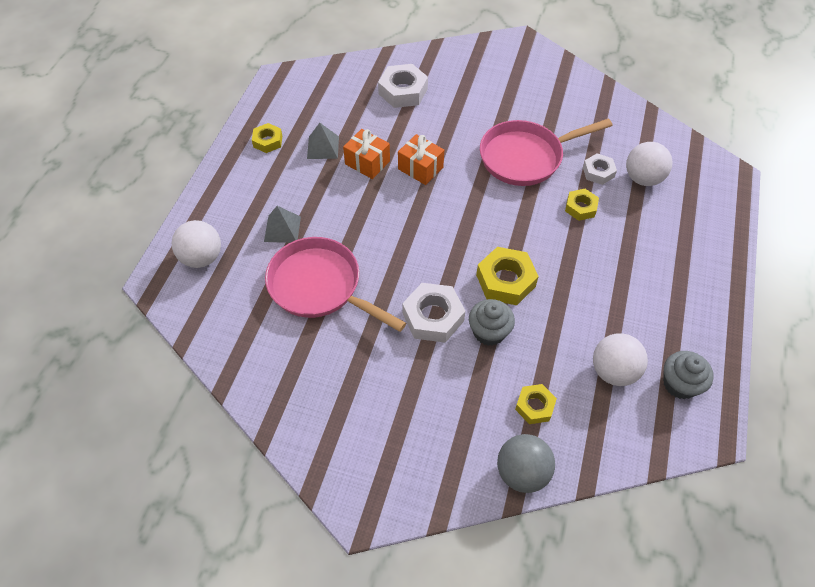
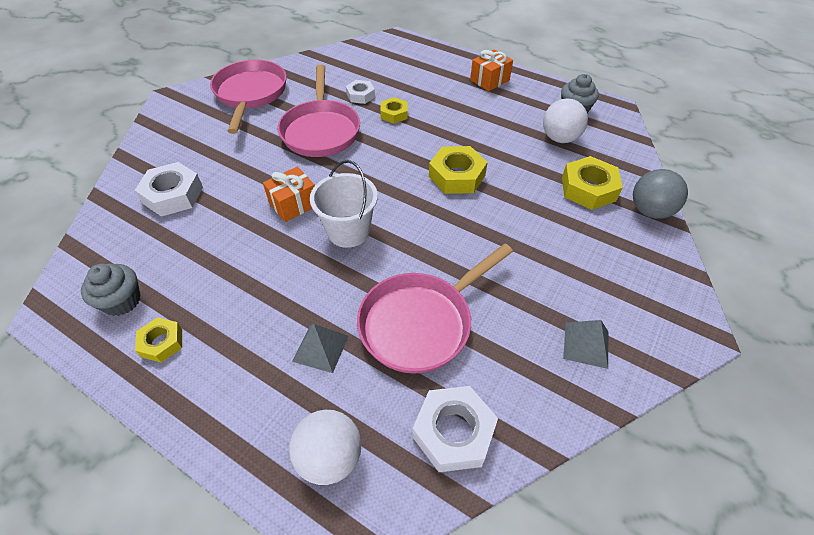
camera: 75 degrees left, 5 degrees down
grey pyramid [307,123,339,159] -> grey pyramid moved to [563,320,608,369]
orange gift [343,129,390,179] -> orange gift moved to [470,49,513,91]
white nut [402,283,465,343] -> white nut moved to [413,386,498,472]
grey cupcake [469,299,515,346] -> grey cupcake moved to [81,264,141,316]
yellow nut [515,384,557,424] -> yellow nut [562,156,623,210], size x1.65
white ball [626,142,673,186] -> none
none -> pink pan [210,60,287,134]
none -> white bucket [310,160,378,248]

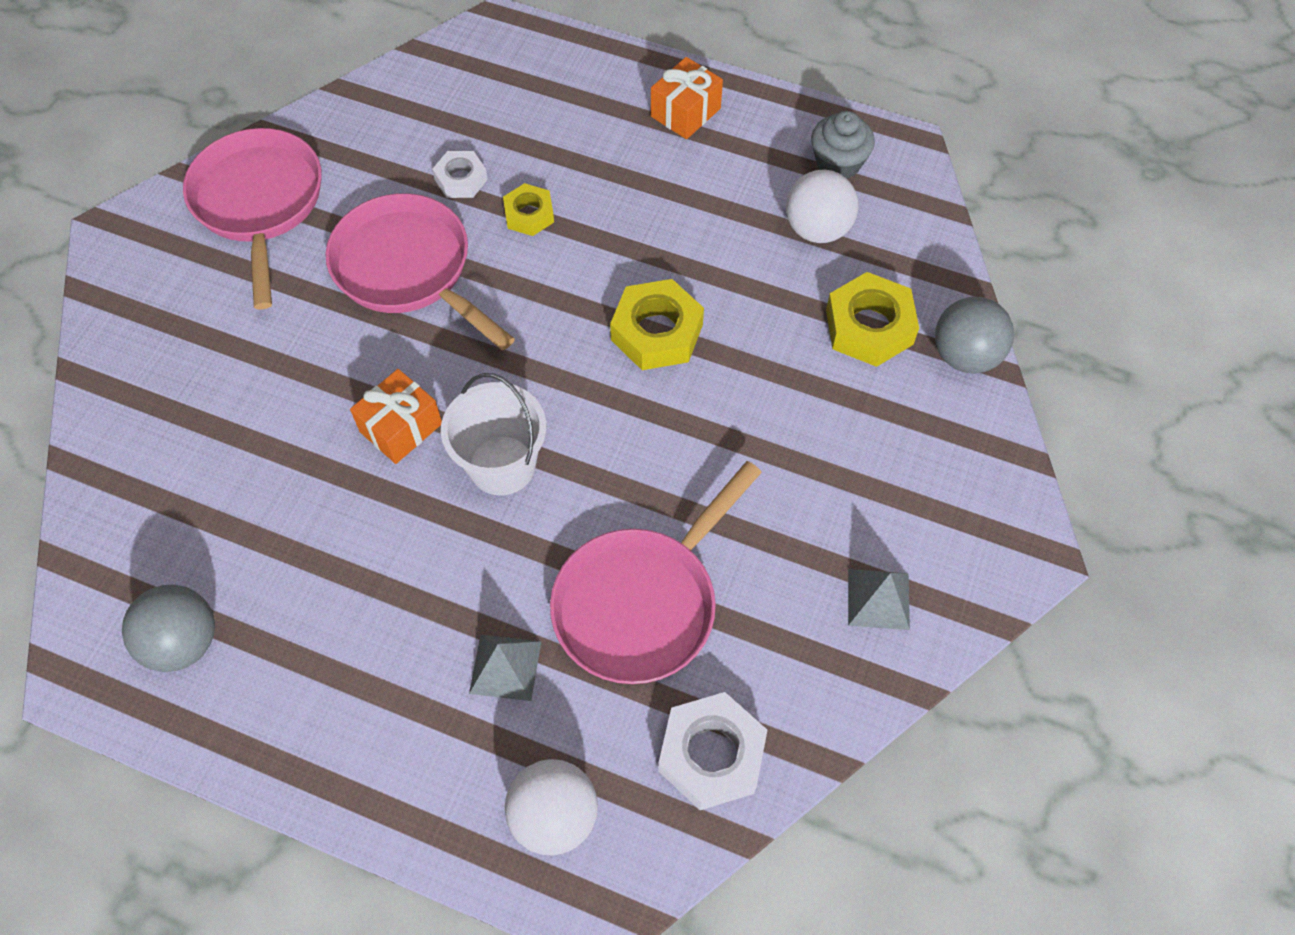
camera: 10 degrees left, 10 degrees up
grey cupcake [81,264,141,316] -> grey ball [122,585,215,672]
white nut [135,162,203,217] -> none
yellow nut [135,317,182,363] -> none
pink pan [278,65,360,157] -> pink pan turned 150 degrees clockwise [326,193,515,350]

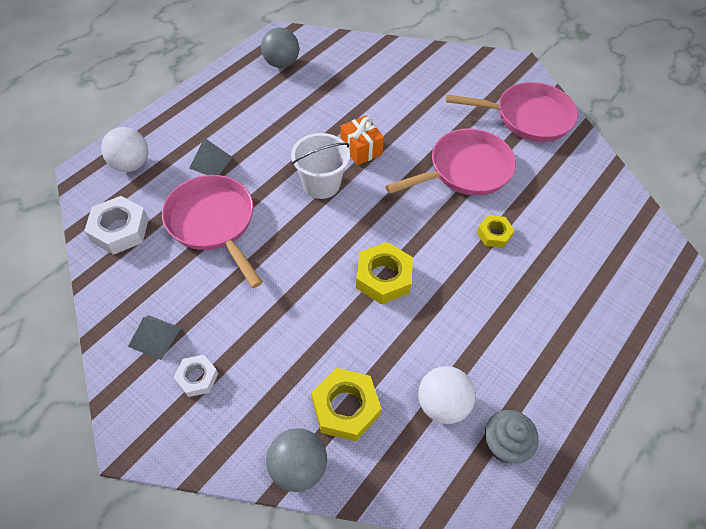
camera: 105 degrees right, 5 degrees down
white nut [432,151,488,198] -> white nut moved to [174,355,218,397]
orange gift [651,57,723,139] -> none

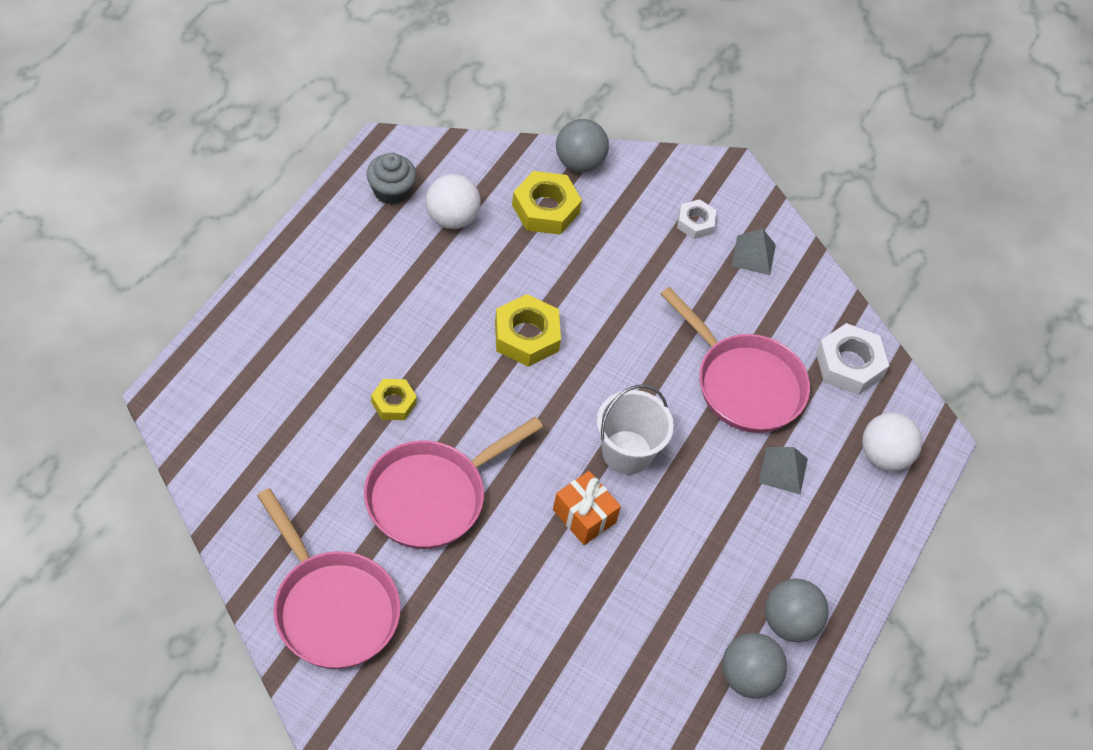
camera: 165 degrees right, 0 degrees up
pink pan [446,82,578,142] -> pink pan turned 120 degrees counterclockwise [257,488,401,669]
none -> grey ball [765,579,829,642]

